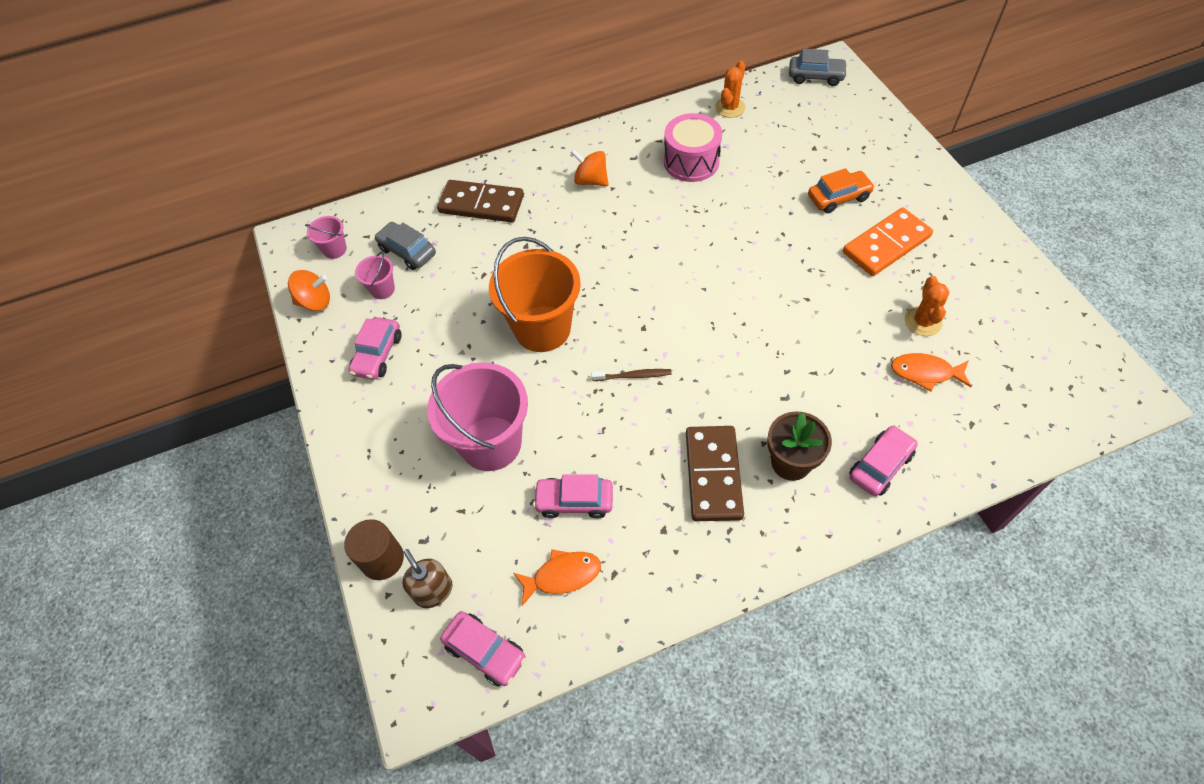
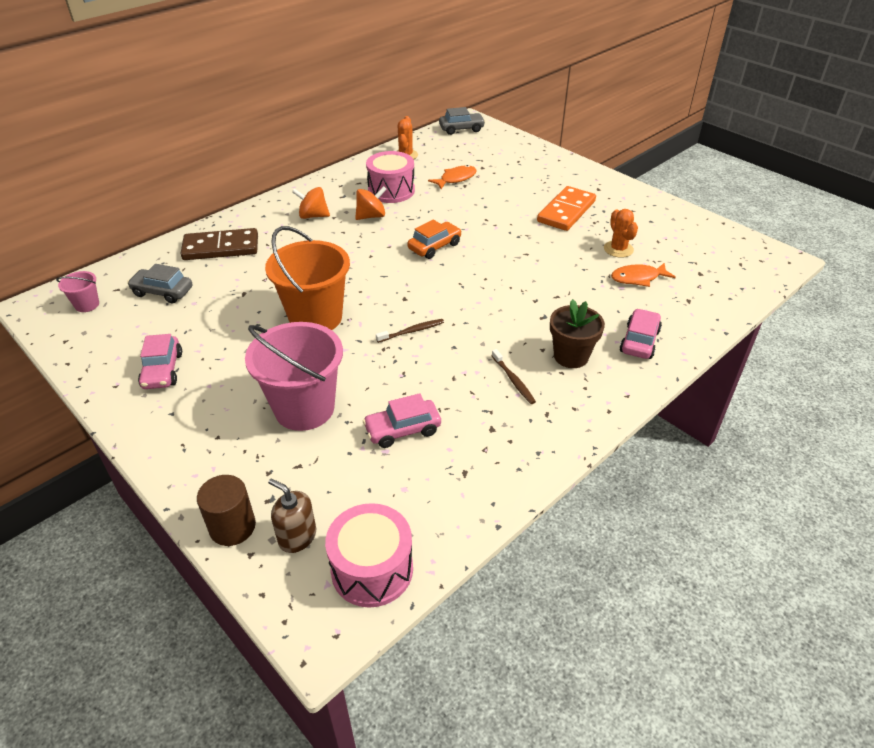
camera: 25 degrees left, 15 degrees down
orange spinning top [288,270,330,311] -> orange spinning top moved to [355,186,387,220]
pink bucket [355,252,395,299] -> none
pink car [440,611,526,687] -> pink drum [325,503,413,608]
orange fish [513,549,601,606] -> orange fish moved to [428,165,477,189]
brown domino [686,426,744,521] -> brown toothbrush [492,349,536,404]
orange car [808,168,875,213] -> orange car moved to [408,220,462,259]

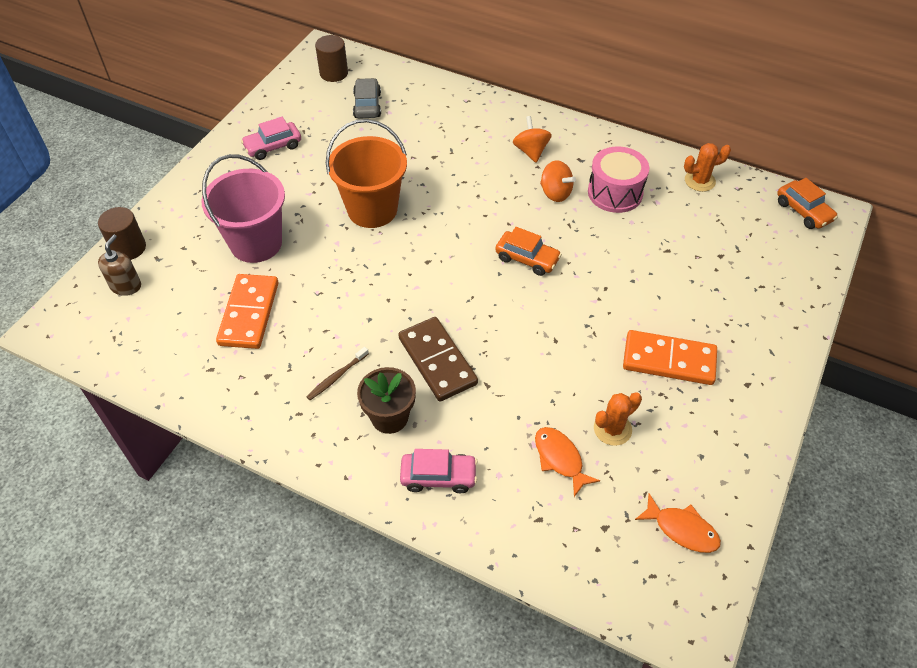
camera: 70 degrees right, 10 degrees up
pink bucket [56,271,99,312] -> brown cylinder [315,35,348,82]
brown domino [181,228,258,260] -> brown domino moved to [398,317,478,402]
pink drum [325,503,413,608] -> none
pink car [363,393,441,448] -> orange domino [216,274,278,349]
brown toothbrush [376,319,444,343] -> none
orange fish [428,165,477,189] -> orange fish moved to [635,494,721,553]
grey car [439,107,485,135] -> orange car [777,178,838,229]

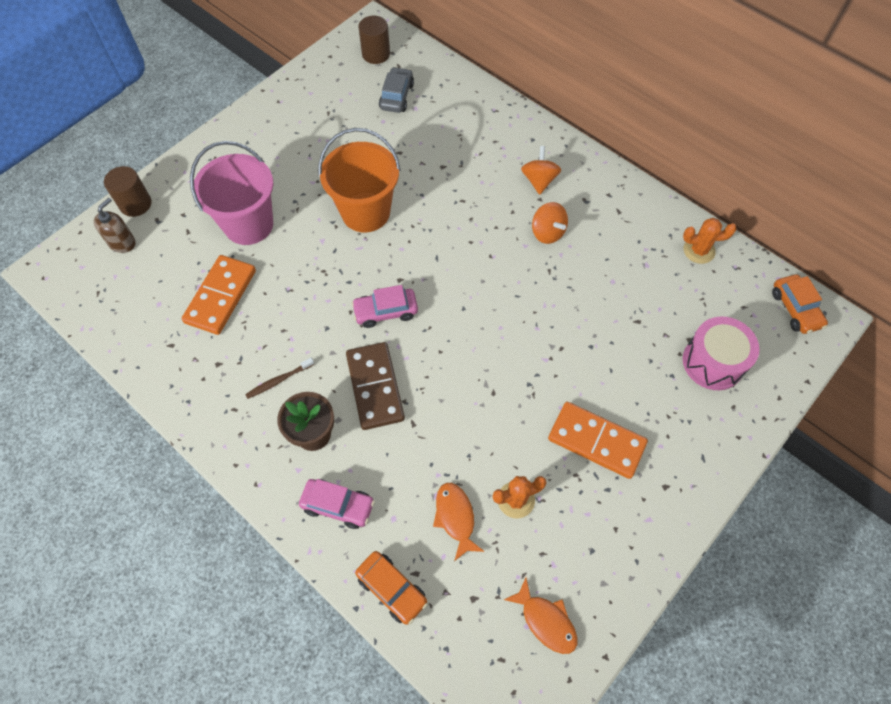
camera: 15 degrees right, 10 degrees up
pink car [241,117,301,160] -> pink car moved to [352,285,418,328]
orange car [495,227,562,276] -> orange car moved to [355,551,428,625]
pink drum [588,147,649,213] -> pink drum moved to [683,316,760,390]

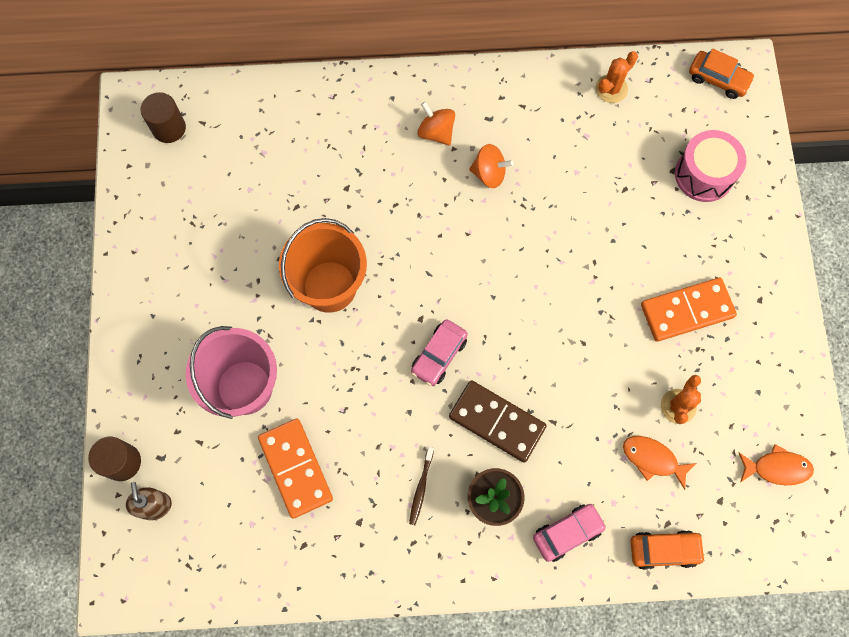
camera: 45 degrees left, 10 degrees up
grey car [379,67,414,113] -> none

